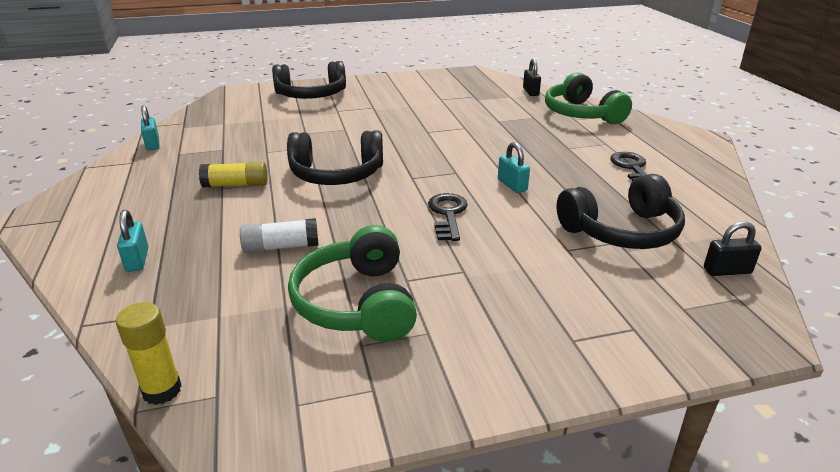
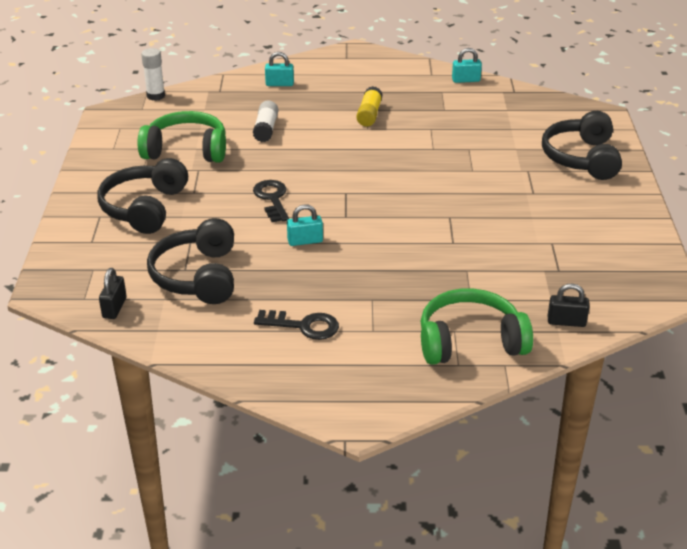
camera: 105 degrees right, 5 degrees up
yellow glue stick [116,302,182,405] -> white glue stick [141,48,165,101]
black headphones [287,130,383,185] -> black headphones moved to [97,158,188,234]
black key [428,193,468,241] -> black key turned 120 degrees counterclockwise [253,180,289,222]

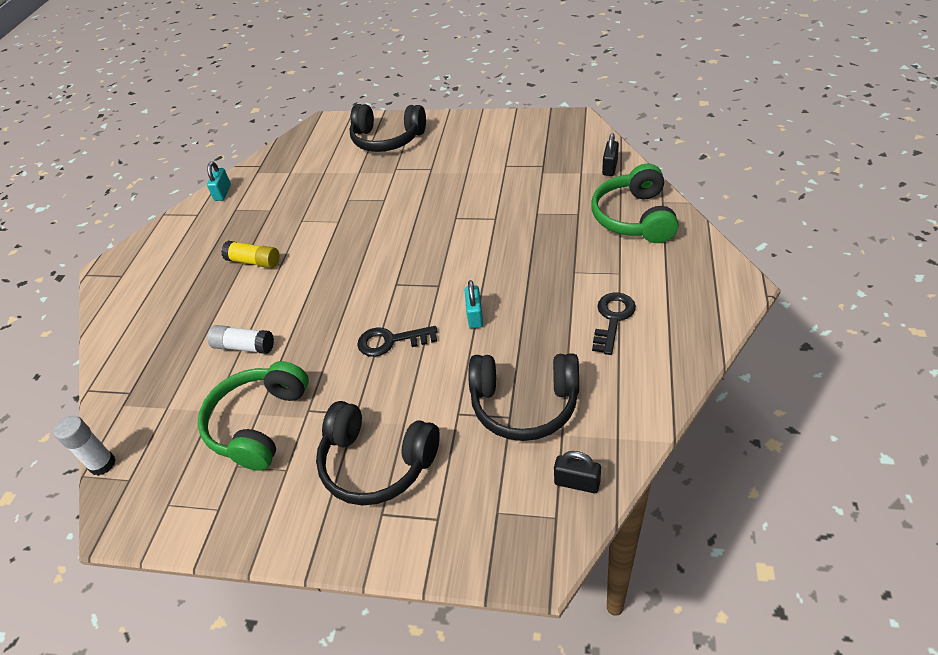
camera: 75 degrees left, 10 degrees up
turquoise padlock [265,52,294,86] -> none

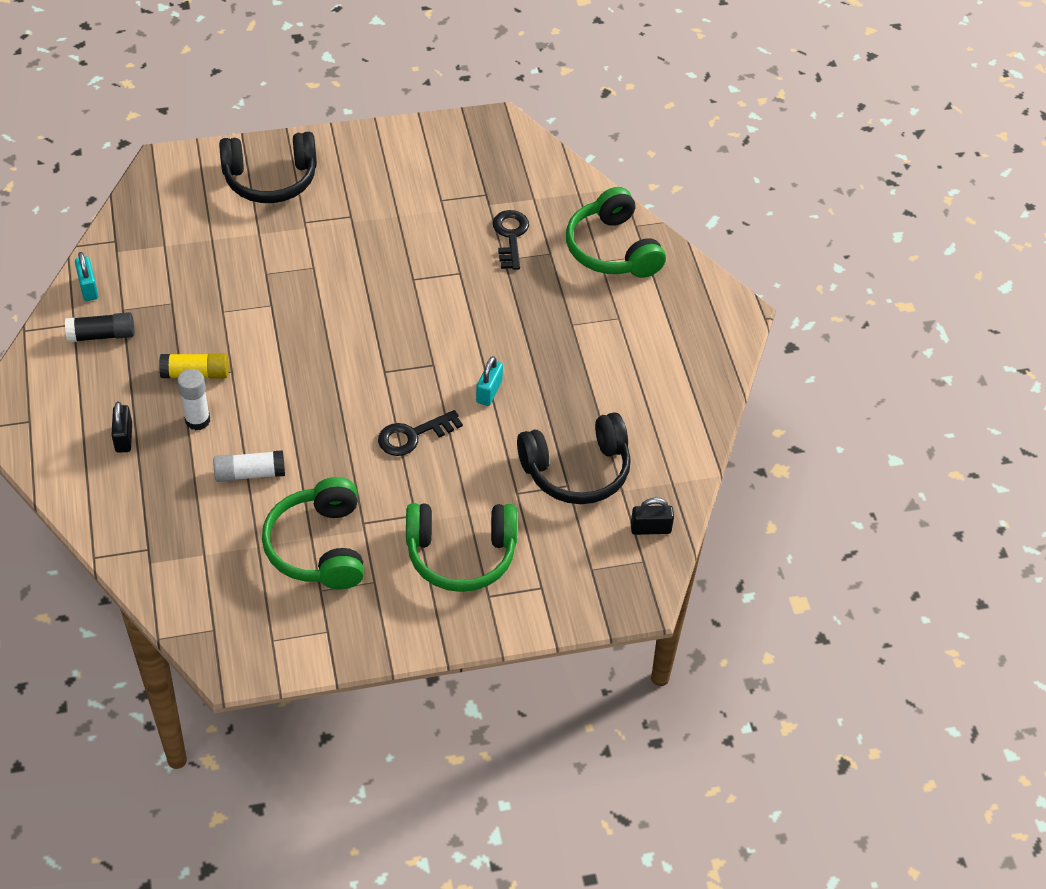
camera: 30 degrees left, 5 degrees up
white glue stick [54,416,116,476] -> white glue stick moved to [177,369,210,430]
black headphones [316,401,440,506] -> green headphones [406,503,517,592]
turquoise padlock [465,280,483,329] -> turquoise padlock turned 45 degrees clockwise [476,356,503,406]
black key [592,293,636,355] -> black key moved to [493,210,529,270]
black padlock [602,133,619,176] -> black padlock moved to [111,402,132,453]
none -> black glue stick [65,312,134,342]

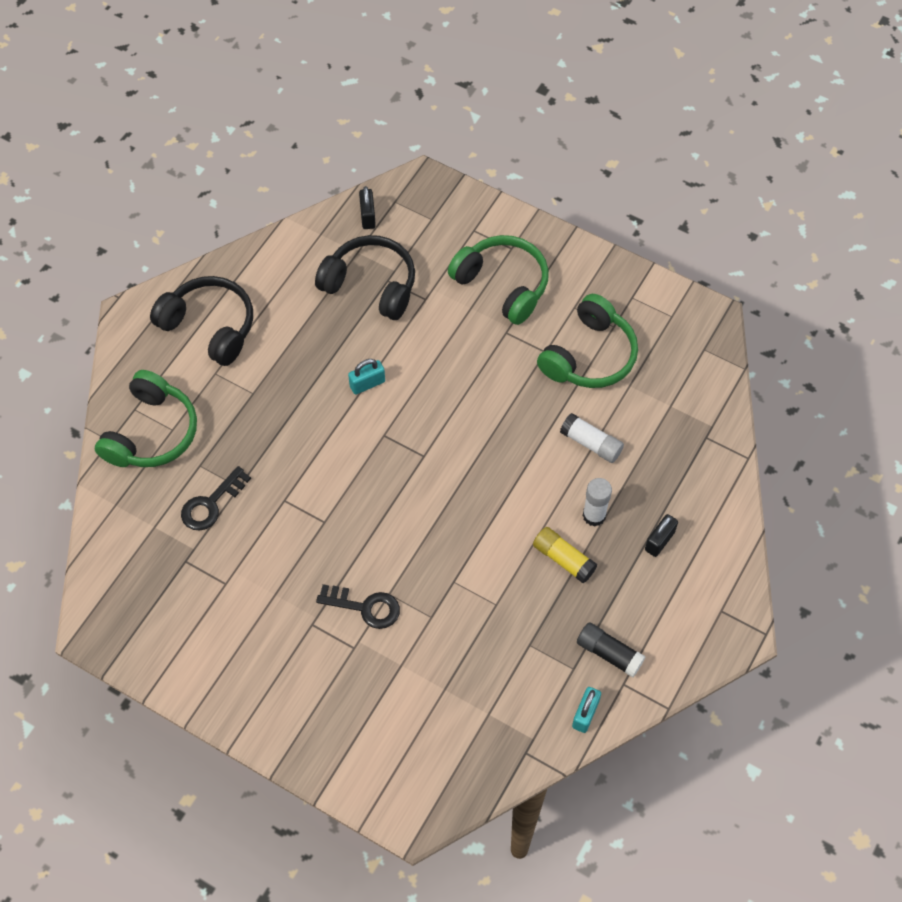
camera: 135 degrees left, 10 degrees up
black headphones [219,132,317,203] -> black headphones moved to [150,276,253,366]
black key [378,410,463,456] -> black key moved to [316,584,400,629]
black padlock [631,498,674,535] -> black padlock turned 45 degrees clockwise [359,186,376,229]

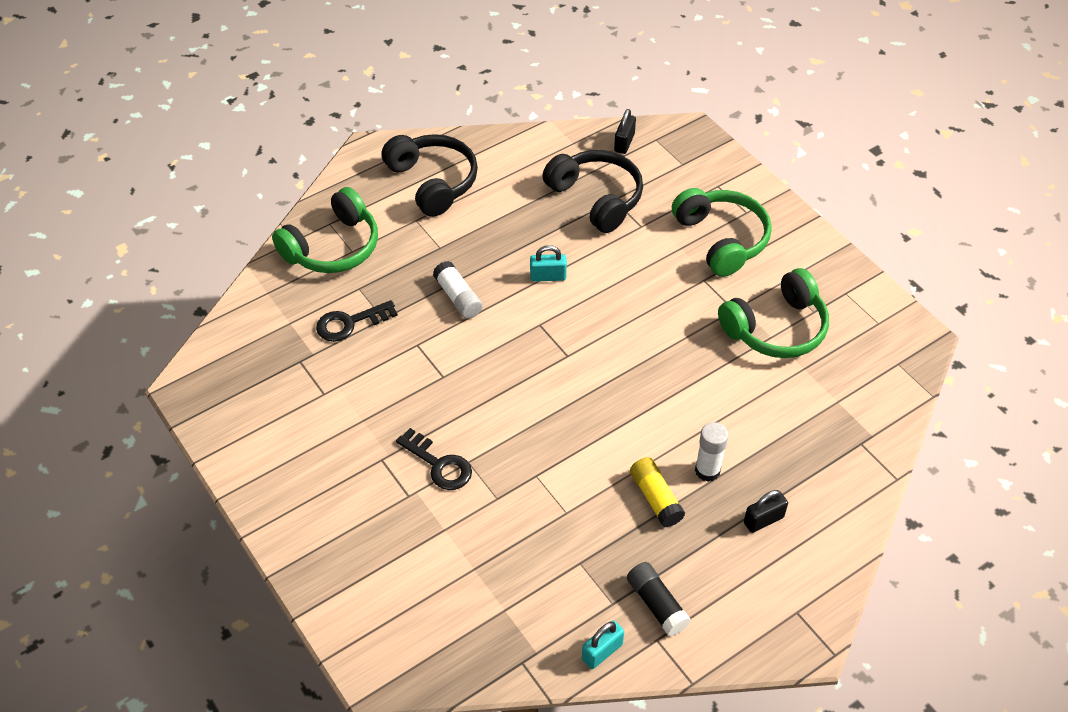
camera: 25 degrees right, 10 degrees down
white glue stick [560,413,624,463] -> white glue stick moved to [433,261,482,319]

